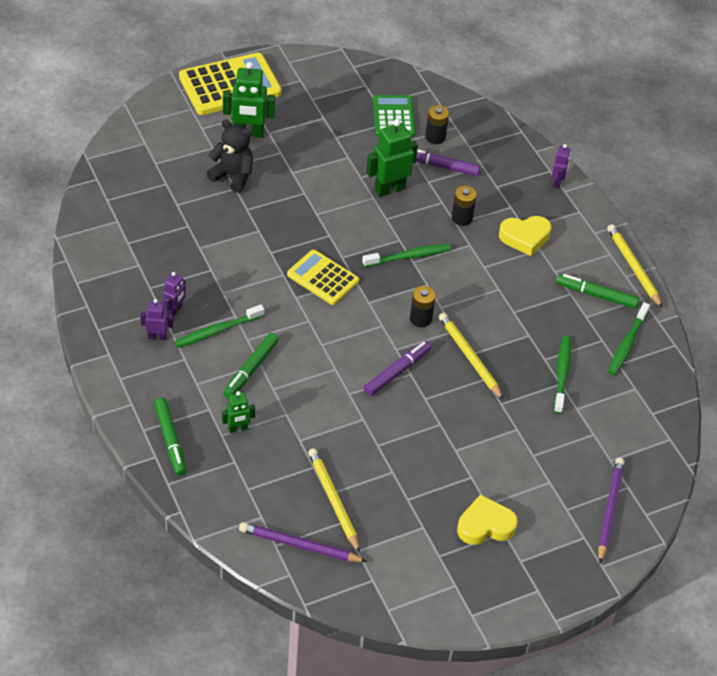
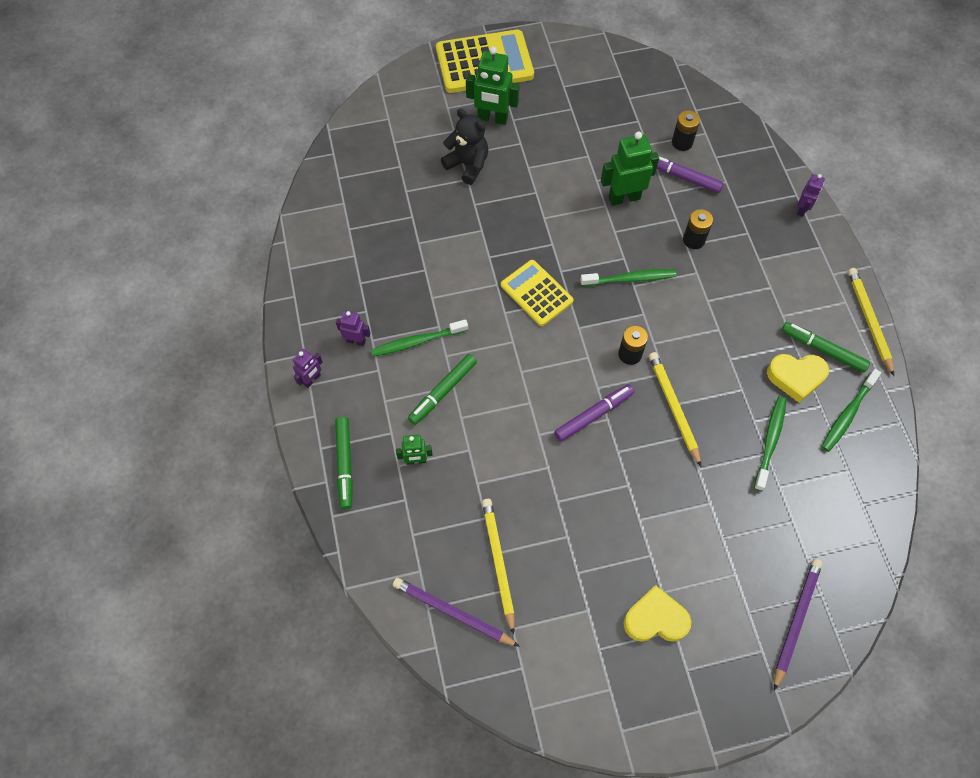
camera: 15 degrees right, 15 degrees up
purple robot [163,272,186,317] -> purple robot moved to [293,349,323,388]
green calculator [373,95,415,137] -> none
yellow heart [499,216,551,256] -> yellow heart moved to [767,354,829,403]

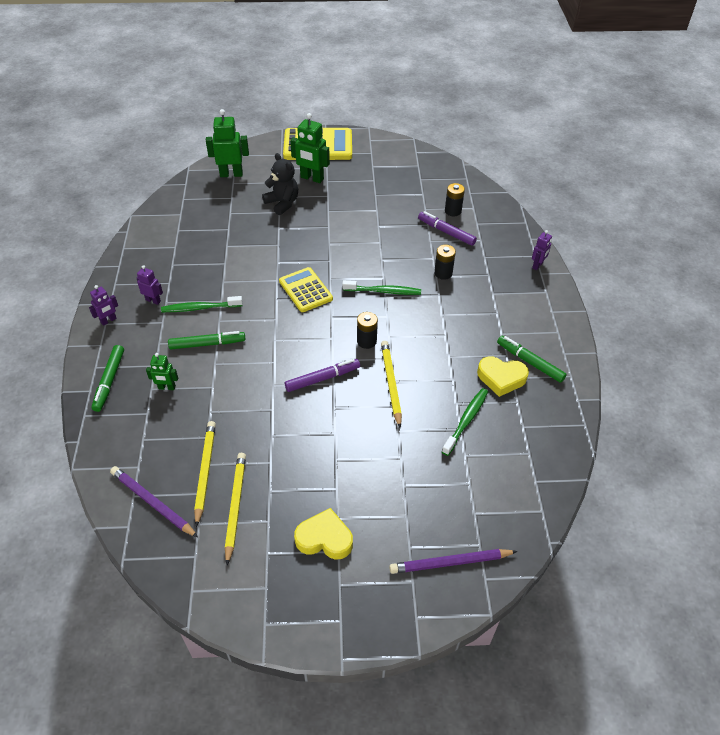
camera: 10 degrees right, 15 degrees down
green marker [408,354,477,425] -> green marker turned 150 degrees counterclockwise [168,331,245,349]
green robot [601,131,659,206] -> green robot moved to [206,109,249,177]
purple pencil [774,559,823,691] -> purple pencil turned 135 degrees counterclockwise [389,549,518,574]
green toothbrush [822,369,881,452] -> none
yellow pencil [848,268,894,376] -> yellow pencil moved to [225,453,246,565]

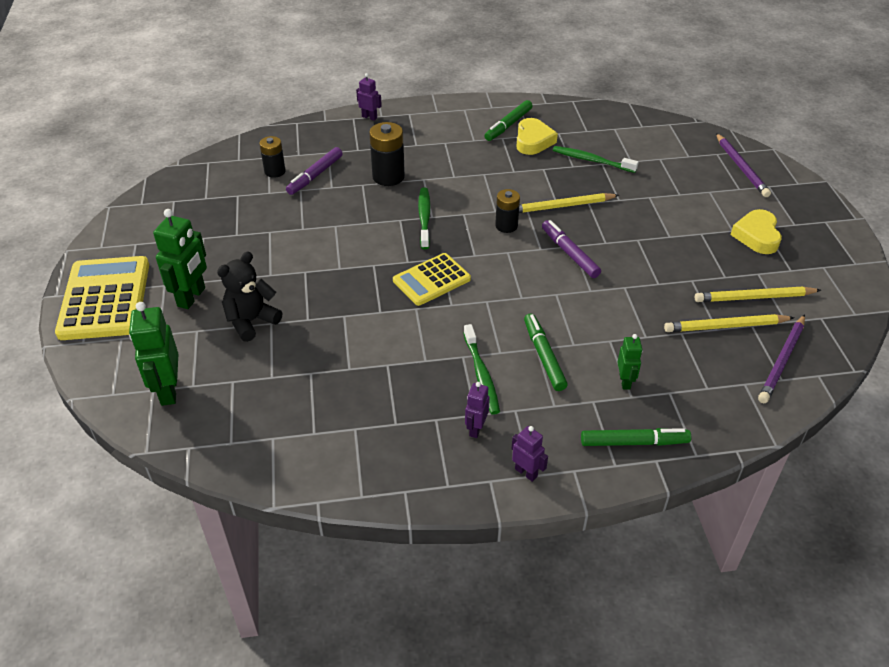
camera: 95 degrees left, 5 degrees down
black battery [434,245,456,280] -> black battery [369,122,405,186], size x1.52

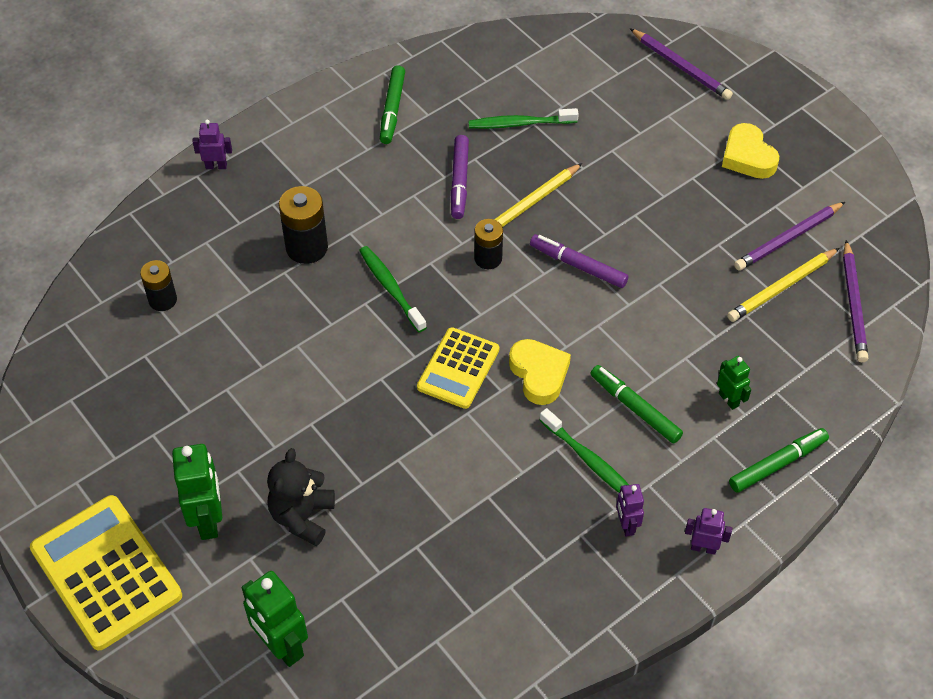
camera: 30 degrees left, 10 degrees up
purple marker [286,147,343,195] -> purple marker moved to [450,135,469,219]
yellow heart [516,118,558,155] -> yellow heart moved to [509,339,571,405]
yellow pencil [695,287,821,302] -> purple pencil [734,202,845,271]

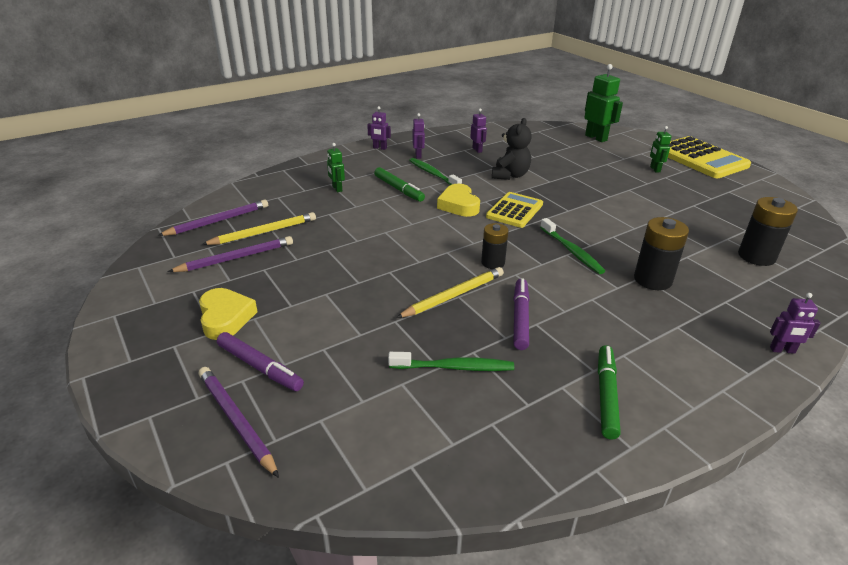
camera: 175 degrees left, 20 degrees down
black battery [140,260,177,311] -> black battery [738,197,798,266], size x1.52
green robot [172,444,222,540] -> green robot [650,126,672,172], size x0.56
black teddy bear [267,448,335,546] -> black teddy bear moved to [492,118,532,180]
purple marker [530,234,628,288] -> purple marker moved to [217,332,304,391]
green marker [729,428,829,492] -> none
purple pencil [843,240,868,362] -> purple pencil turned 45 degrees clockwise [157,200,268,236]
none -> purple robot [470,108,487,153]

